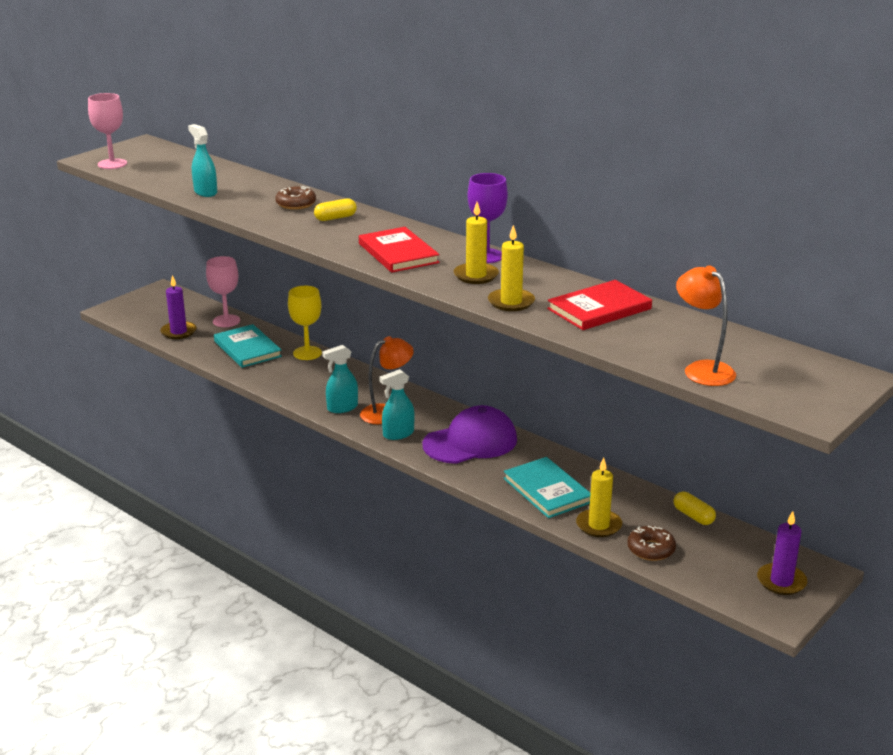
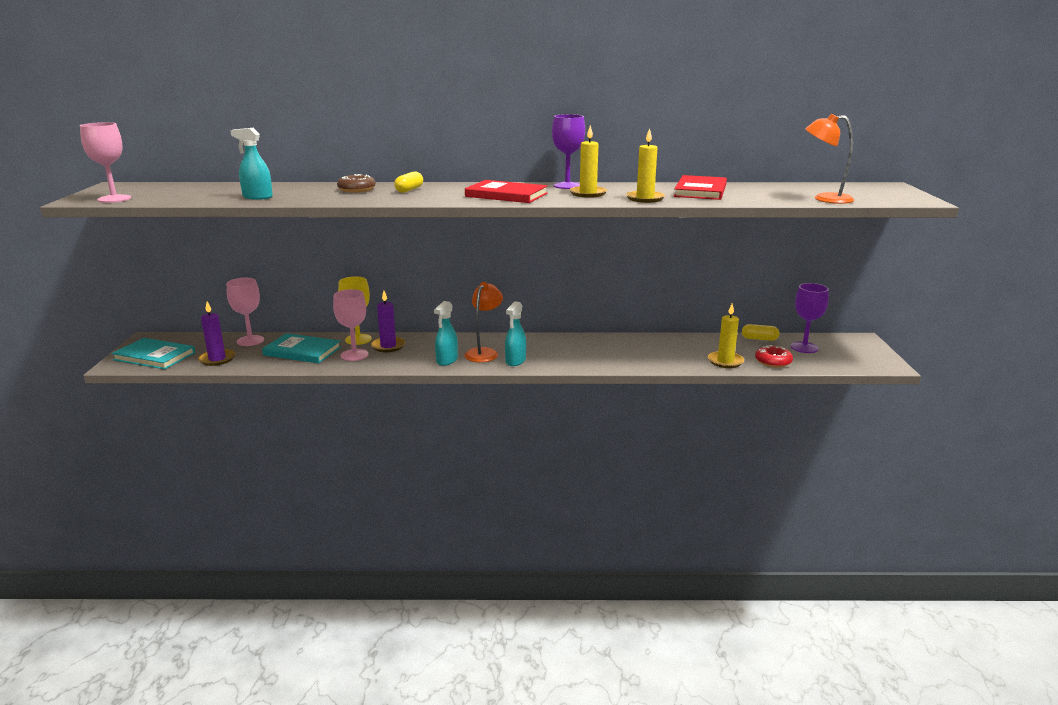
camera: 40 degrees left, 5 degrees down
purple cap [422,405,517,464] -> none
turquoise book [503,457,590,518] -> turquoise book moved to [112,338,195,369]
brown donut [627,526,676,561] -> red donut [755,345,793,368]
purple candle [757,511,807,595] -> purple candle moved to [371,291,405,352]
none -> pink goblet [333,289,369,361]
none -> purple goblet [791,283,829,353]

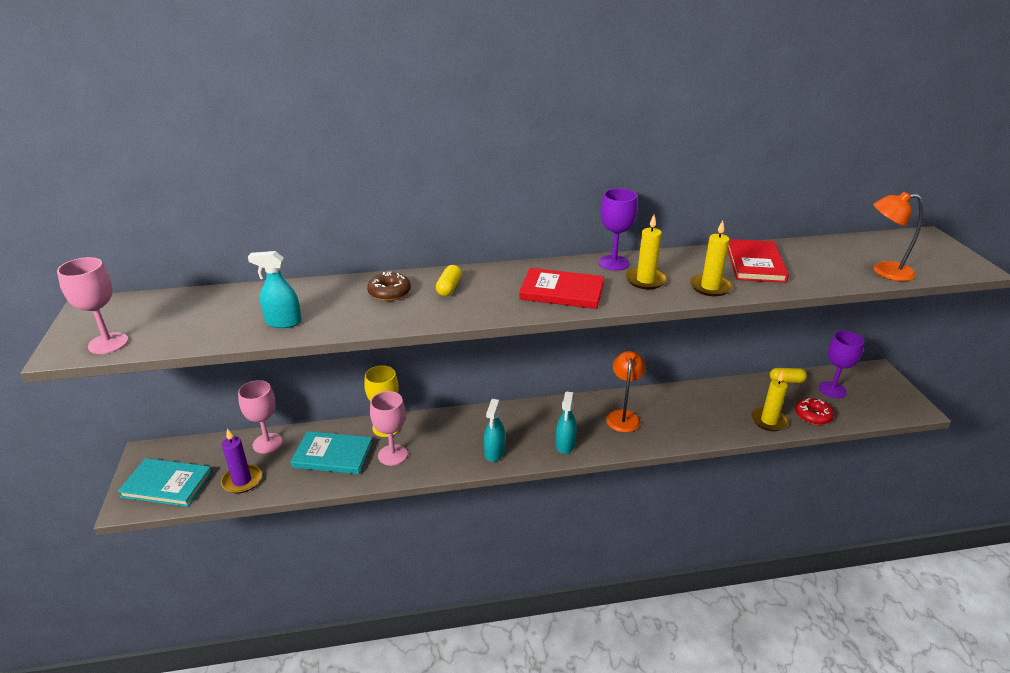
camera: 10 degrees left, 10 degrees up
purple candle [371,291,405,352] -> none
orange lamp [465,282,503,362] -> orange lamp moved to [606,351,646,433]

